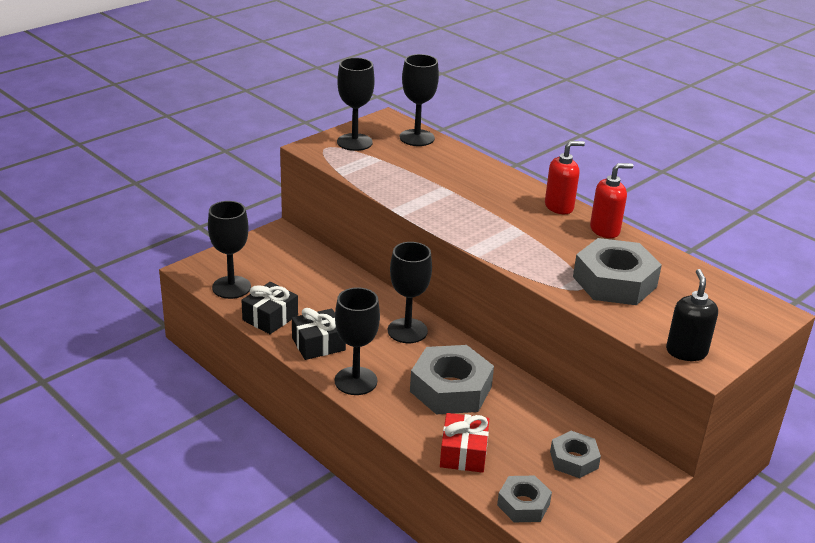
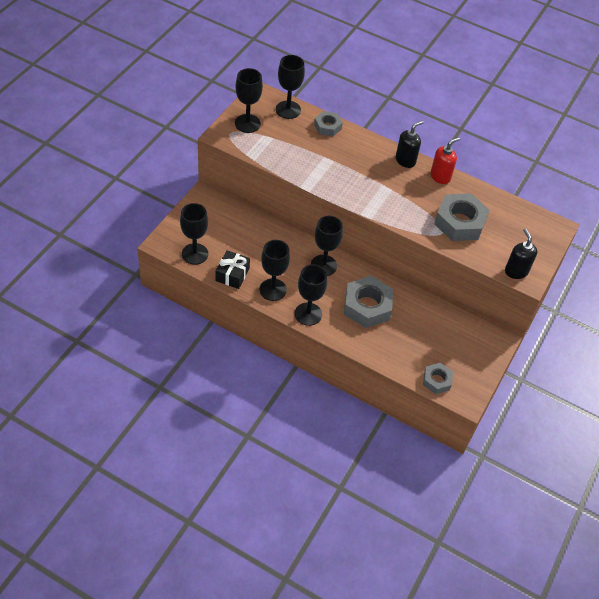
camera: 20 degrees left, 20 degrees up
black gift [292,308,346,360] -> black goblet [259,240,290,301]
red gift [440,413,489,473] -> none
red soap dispenser [545,141,585,214] -> black soap dispenser [396,121,424,168]
grey nut [550,431,601,478] -> grey nut moved to [314,111,343,137]

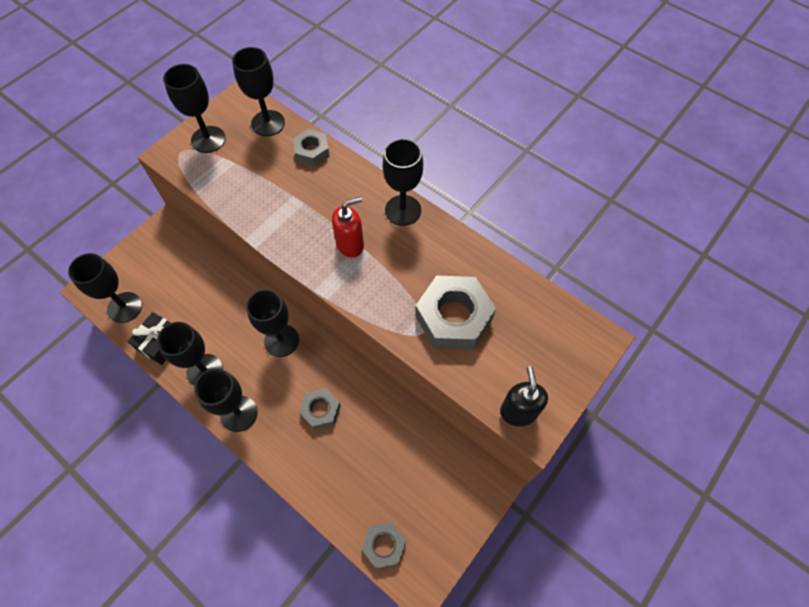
camera: 15 degrees right, 10 degrees up
grey nut [344,276,393,328] -> grey nut [299,388,341,430], size x0.57
black soap dispenser [396,121,424,168] -> black goblet [383,138,423,226]
red soap dispenser [431,137,460,184] -> red soap dispenser moved to [332,197,364,258]

